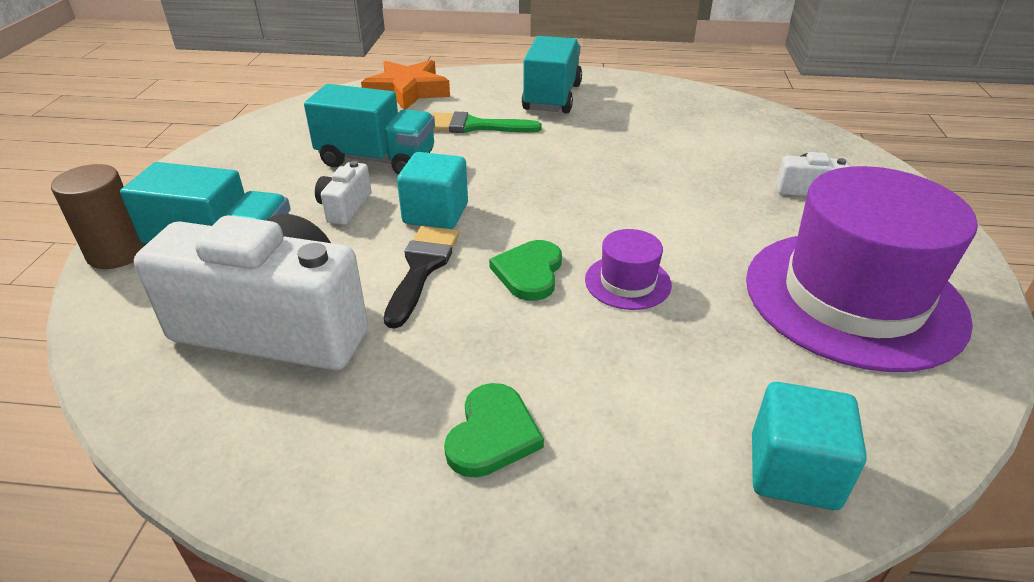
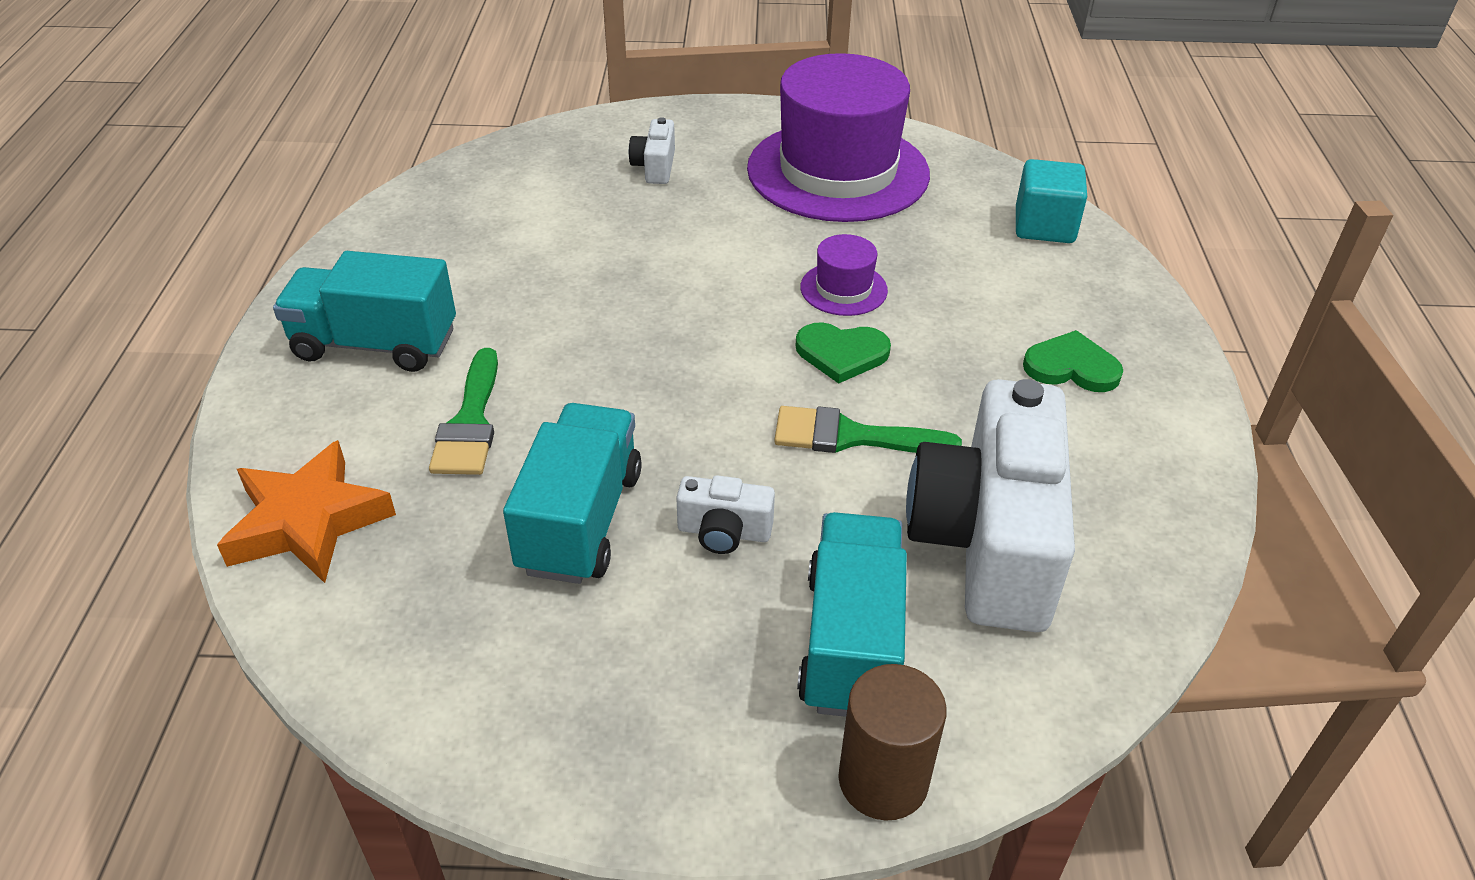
camera: 95 degrees left, 5 degrees up
black brush [384,226,459,328] -> green brush [774,406,962,453]
turquoise cube [397,152,468,229] -> none

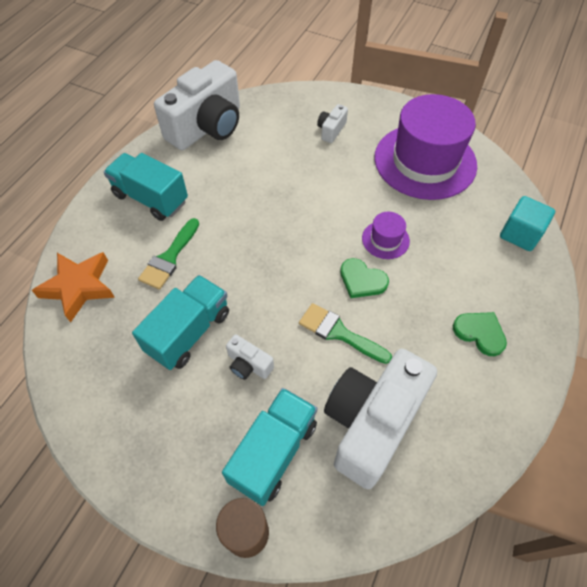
camera: 25 degrees right, 15 degrees up
none -> white camera [154,60,240,150]

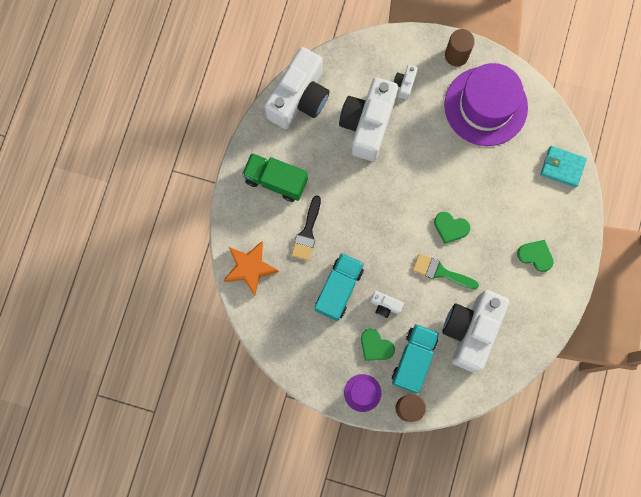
camera: 10 degrees left, 20 degrees up
turquoise truck [104,153,188,221] -> green truck [242,153,308,202]
green brush [138,218,199,290] -> black brush [291,195,321,261]
purple hat [362,212,410,259] -> purple hat moved to [344,374,381,412]
turquoise cube [500,196,555,251] -> turquoise wallet [540,146,587,187]
none -> white camera [339,78,398,161]
none -> green heart [361,328,395,361]
none -> brown cylinder [445,29,475,67]

